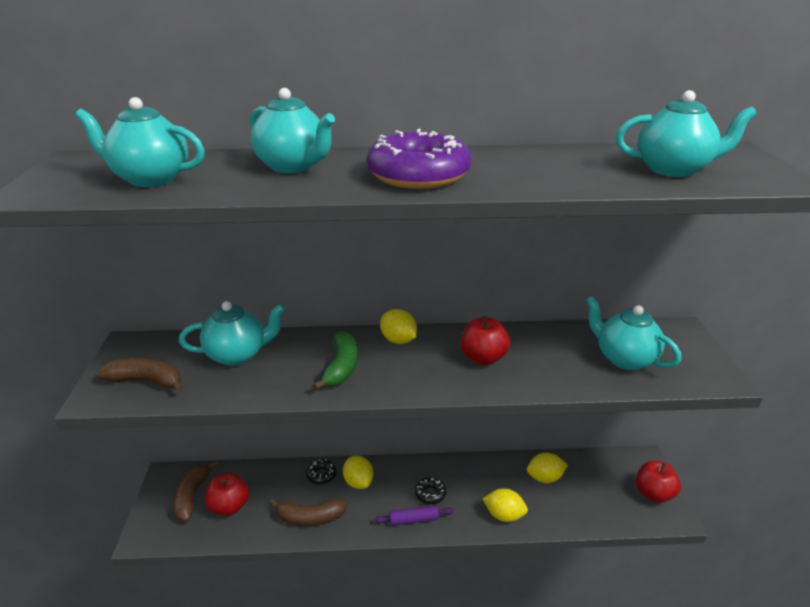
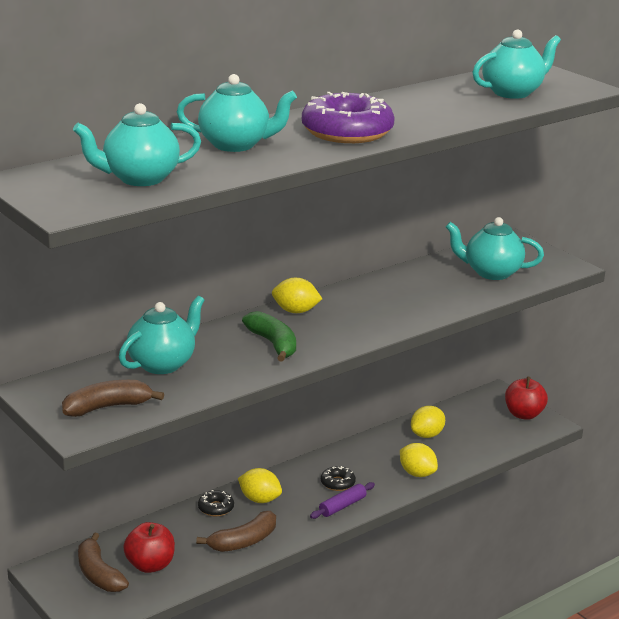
camera: 35 degrees left, 5 degrees down
red apple [461,316,510,365] -> none
yellow lemon [483,488,528,522] -> yellow lemon turned 60 degrees clockwise [400,443,438,477]

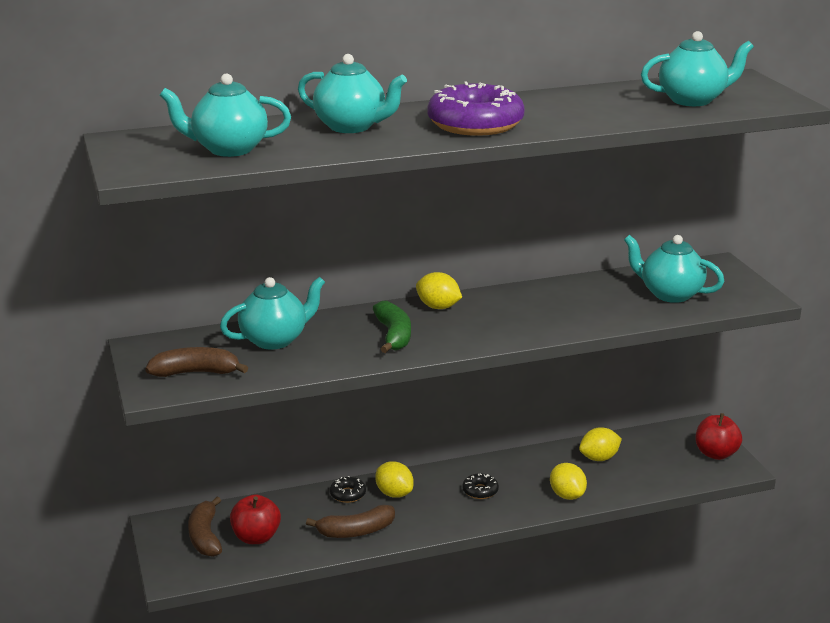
camera: 20 degrees right, 0 degrees up
purple rolling pin [310,482,375,519] -> none

